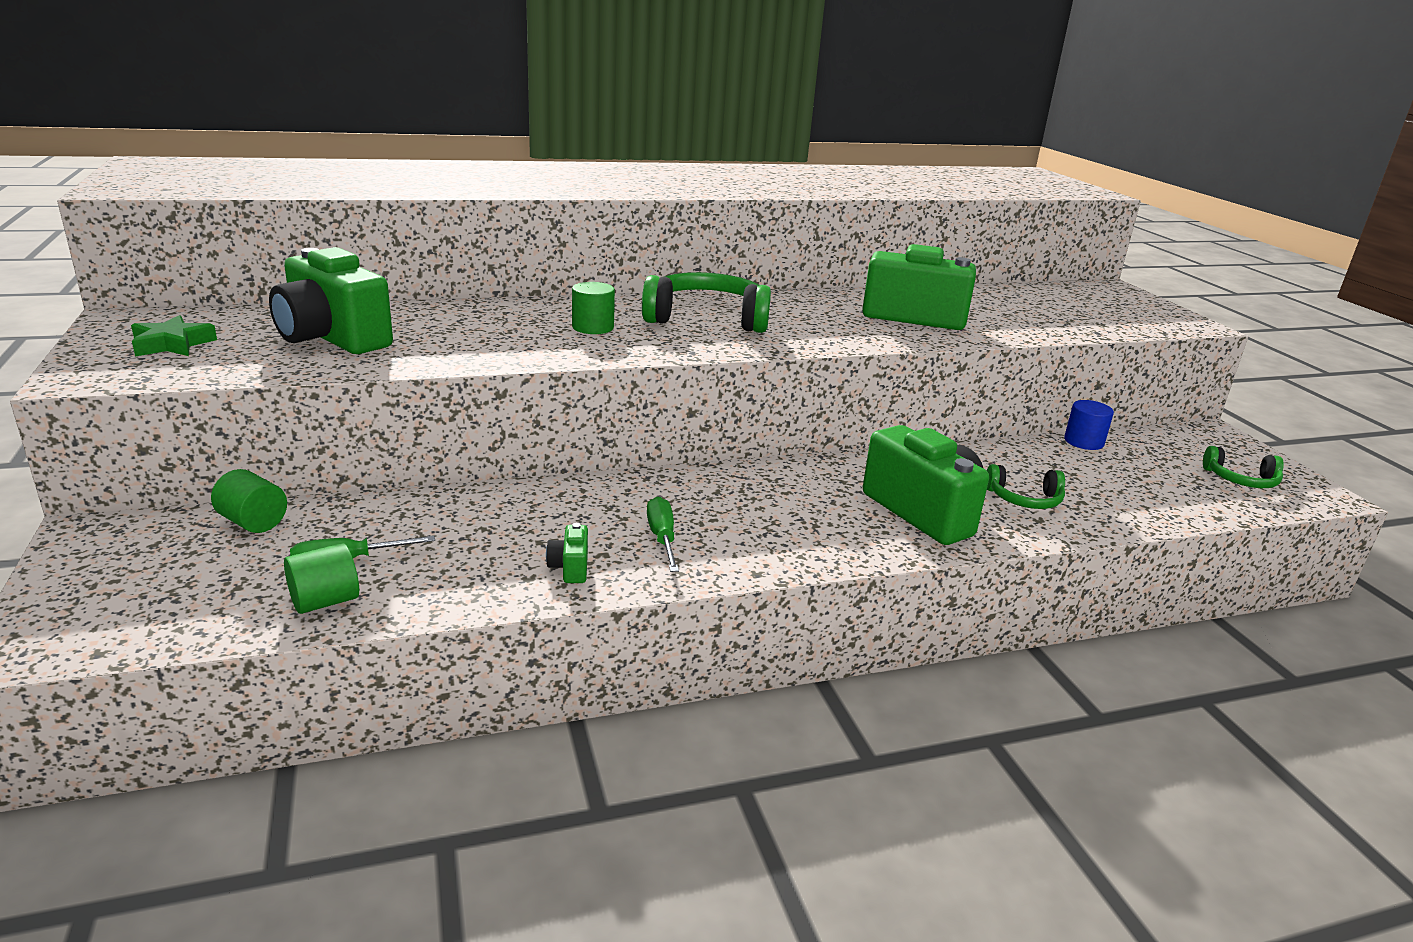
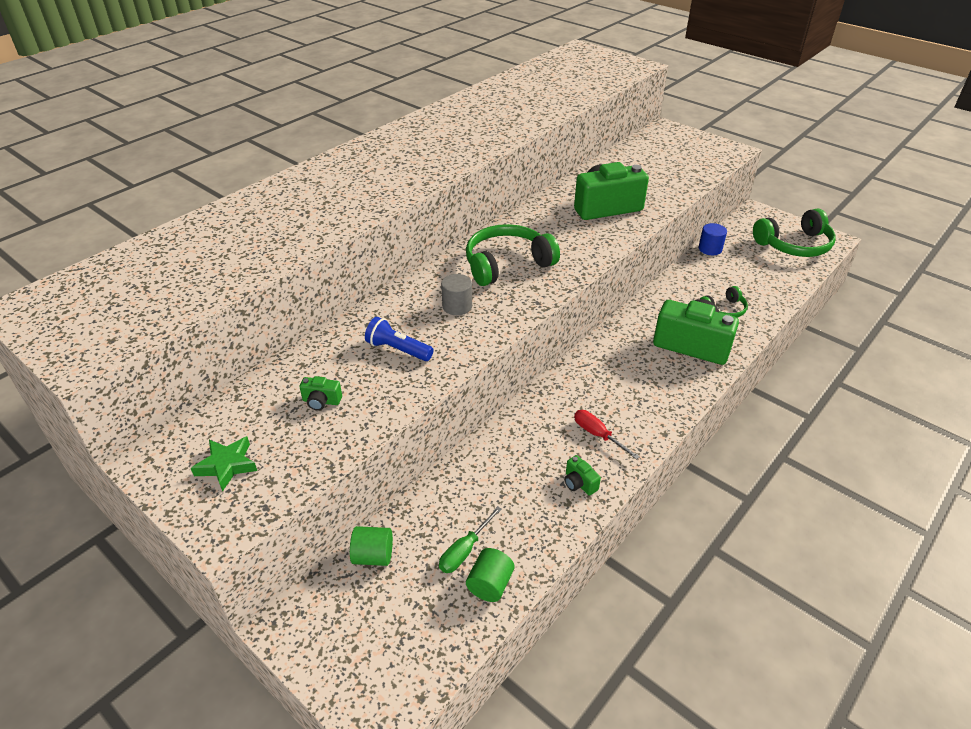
camera: 30 degrees left, 15 degrees up
green camera [269,247,393,354] -> green camera [300,376,342,410], size x0.41
green cylinder [572,282,615,334] -> grey cylinder [441,274,472,315]
green screwdriver [647,497,679,572] -> red screwdriver [574,410,640,460]
green headphones [1203,446,1284,488] -> green headphones [753,208,836,257], size x1.83
none -> blue flashlight [365,317,434,361]

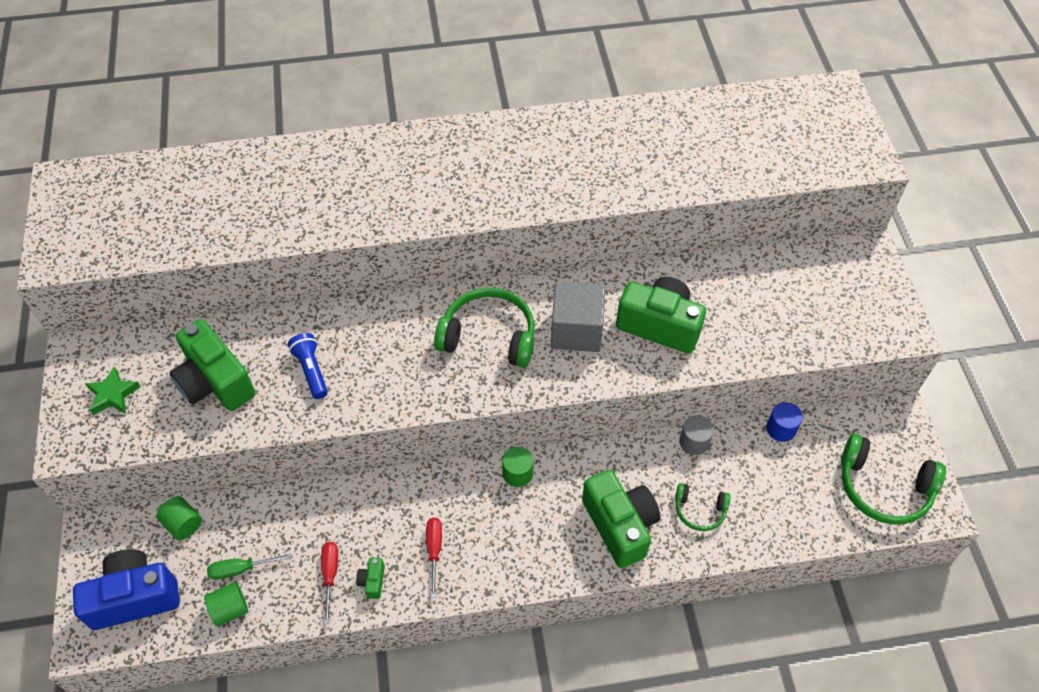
camera: 40 degrees right, 15 degrees up
green camera [300,376,342,410] -> green camera [169,319,256,411], size x2.42
grey cylinder [441,274,472,315] -> grey cylinder moved to [679,415,714,455]
none -> blue camera [73,549,180,630]
none -> red screwdriver [321,542,338,624]
none -> green cylinder [502,447,533,487]
none -> grey cube [551,281,605,352]

